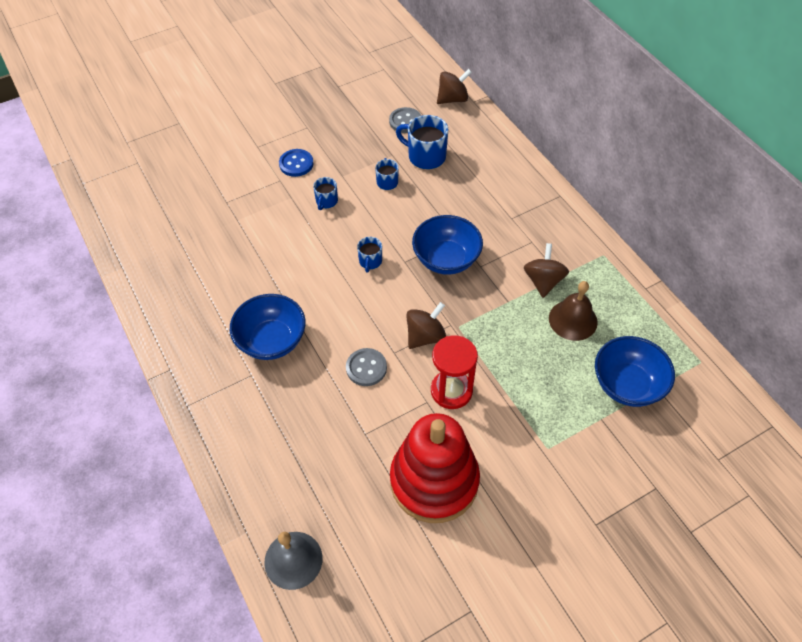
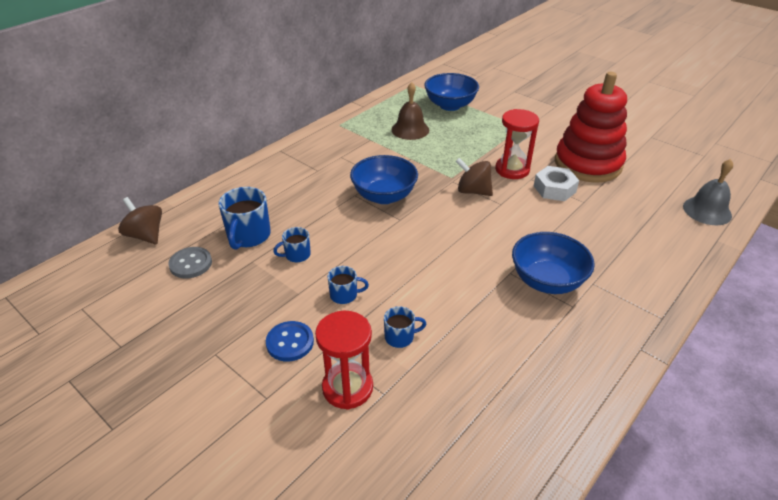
camera: 110 degrees left, 15 degrees down
grey button [346,348,387,386] -> none
blue mug [357,237,382,273] -> blue mug moved to [384,306,426,348]
brown spinning top [524,243,569,298] -> none
none -> red hourglass [315,311,373,410]
none -> white nut [534,166,579,201]

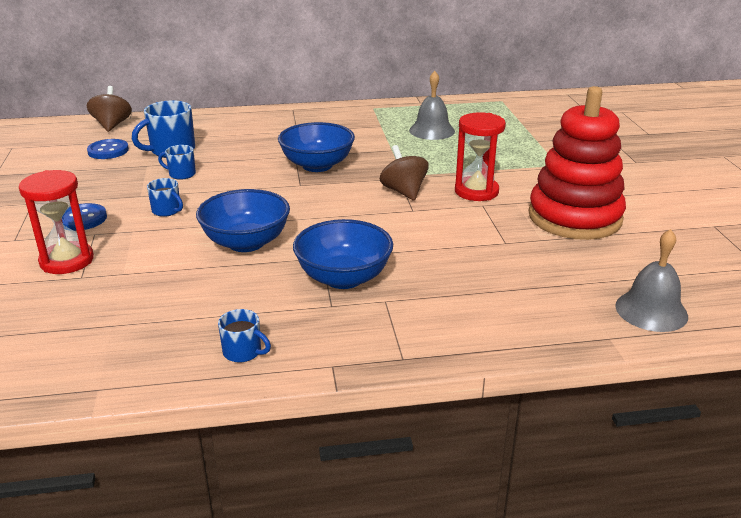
camera: 40 degrees right, 10 degrees down
grey button [168,247,212,279] -> blue button [87,139,129,159]
blue mug [384,306,426,348] -> blue mug moved to [218,309,271,362]
brown bell [391,82,429,140] -> grey bell [409,71,455,140]
blue bowl [424,73,479,111] -> blue bowl moved to [196,189,290,252]
white nut [534,166,579,201] -> none

